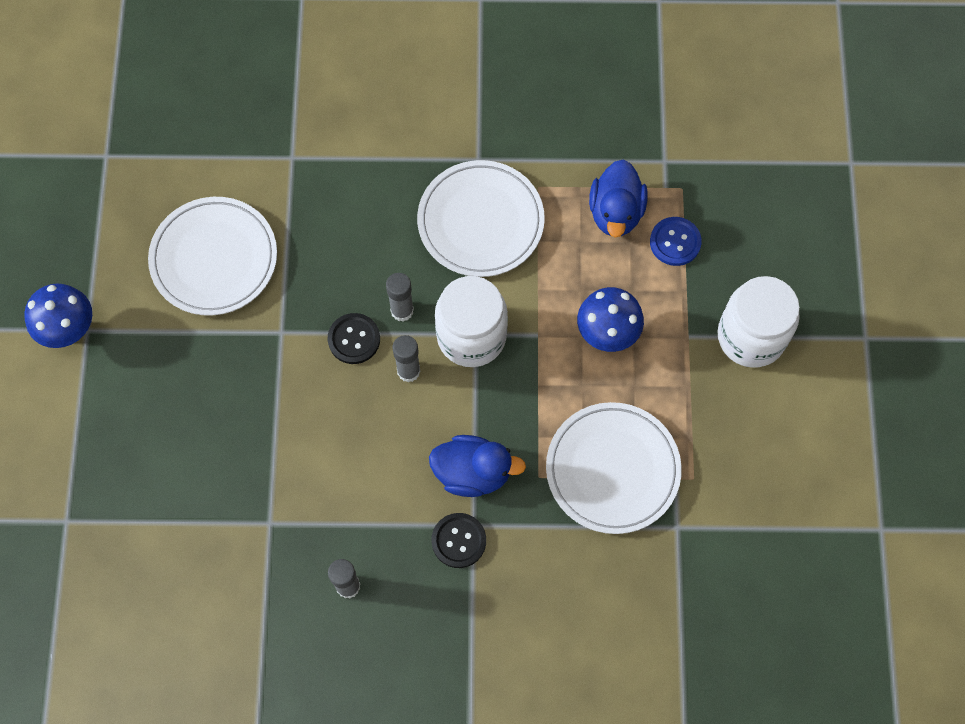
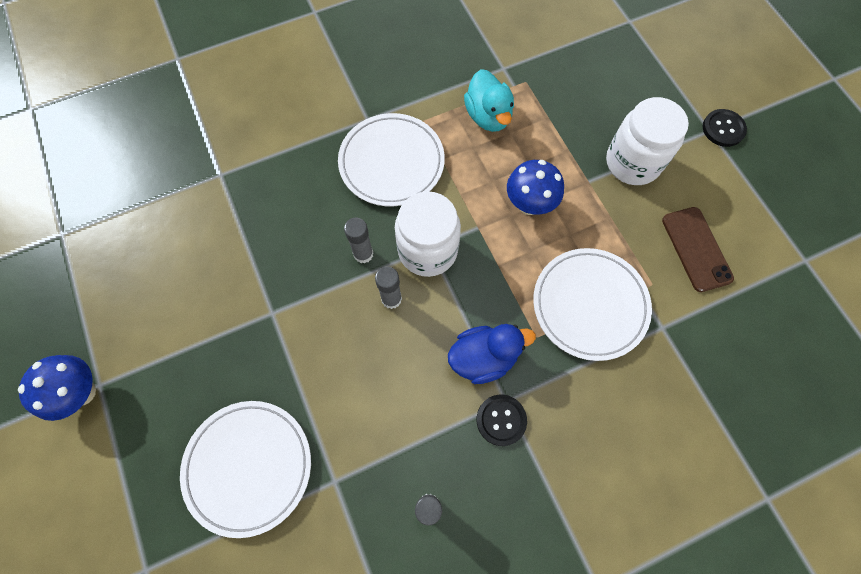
camera: 25 degrees left, 0 degrees up
white plate [148,197,277,316] -> white plate moved to [180,401,311,538]
black button [328,313,380,364] -> black button moved to [703,109,747,147]
blue duck [589,160,648,237] -> turquoise duck [464,69,514,132]
blue button [650,217,702,266] -> none
none -> brown phone [662,207,734,292]

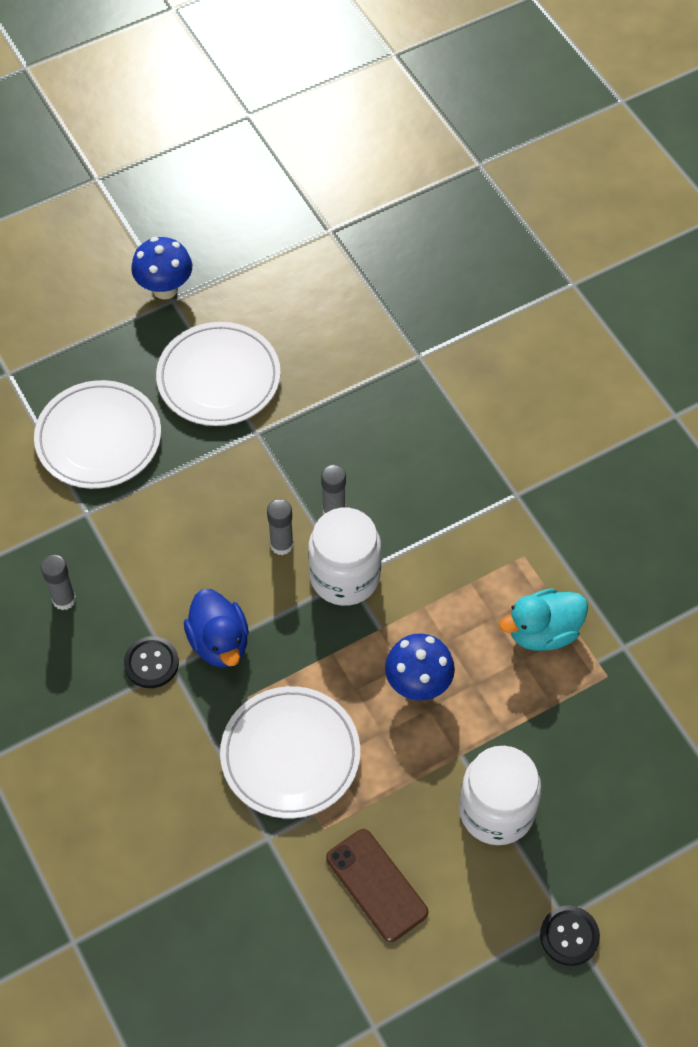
camera: 85 degrees right, 10 degrees down
white plate [338,113,445,206] -> white plate moved to [156,322,281,426]
brown phone [662,207,734,292] -> brown phone turned 75 degrees clockwise [326,829,428,942]

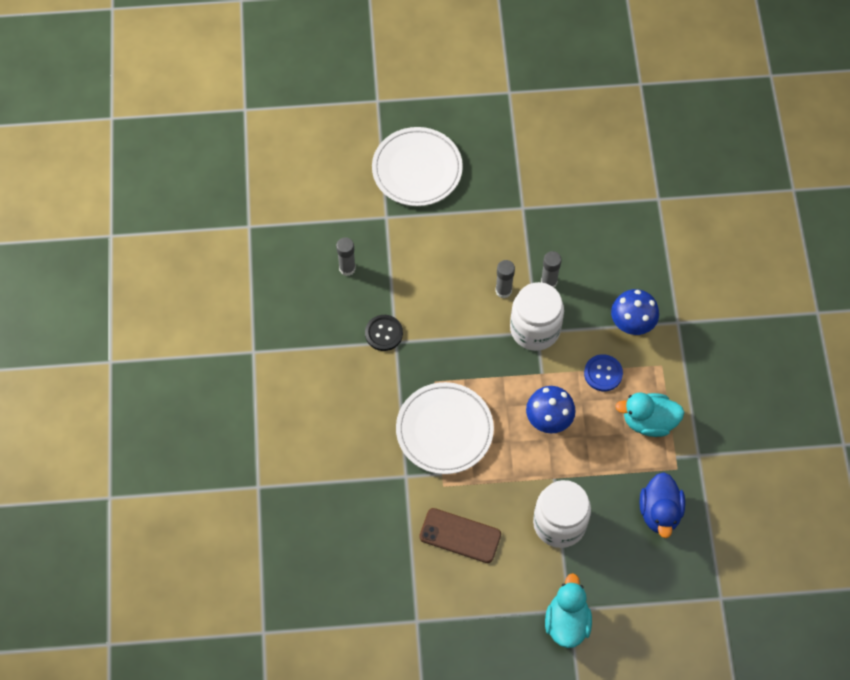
camera: 25 degrees right, 5 degrees up
blue mushroom [131,237,192,300] -> blue mushroom moved to [611,289,659,335]
white plate [156,322,281,426] -> none
blue duck [184,589,249,668] -> blue duck moved to [640,472,685,538]
brown phone [326,829,428,942] -> brown phone turned 60 degrees counterclockwise [419,508,501,563]
black button [540,905,600,966] -> turquoise duck [545,573,592,648]
none -> blue button [584,354,623,391]

